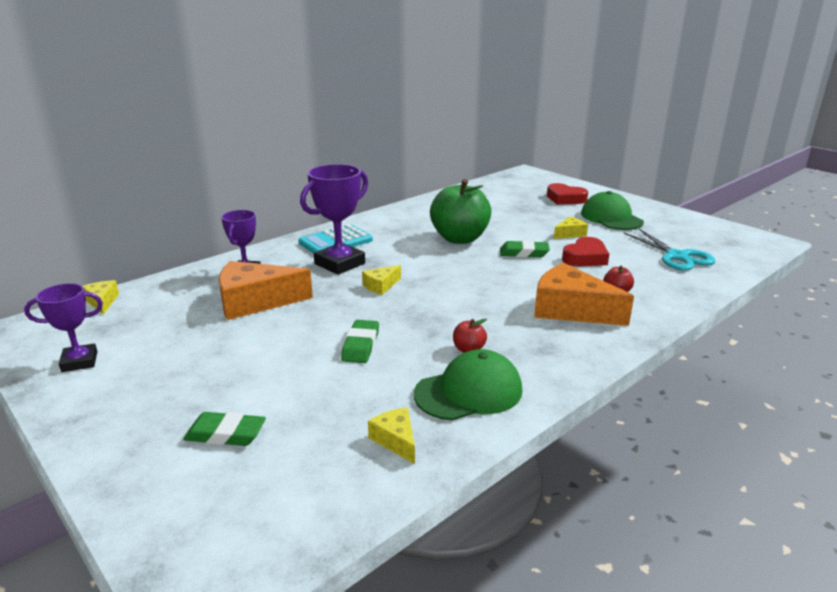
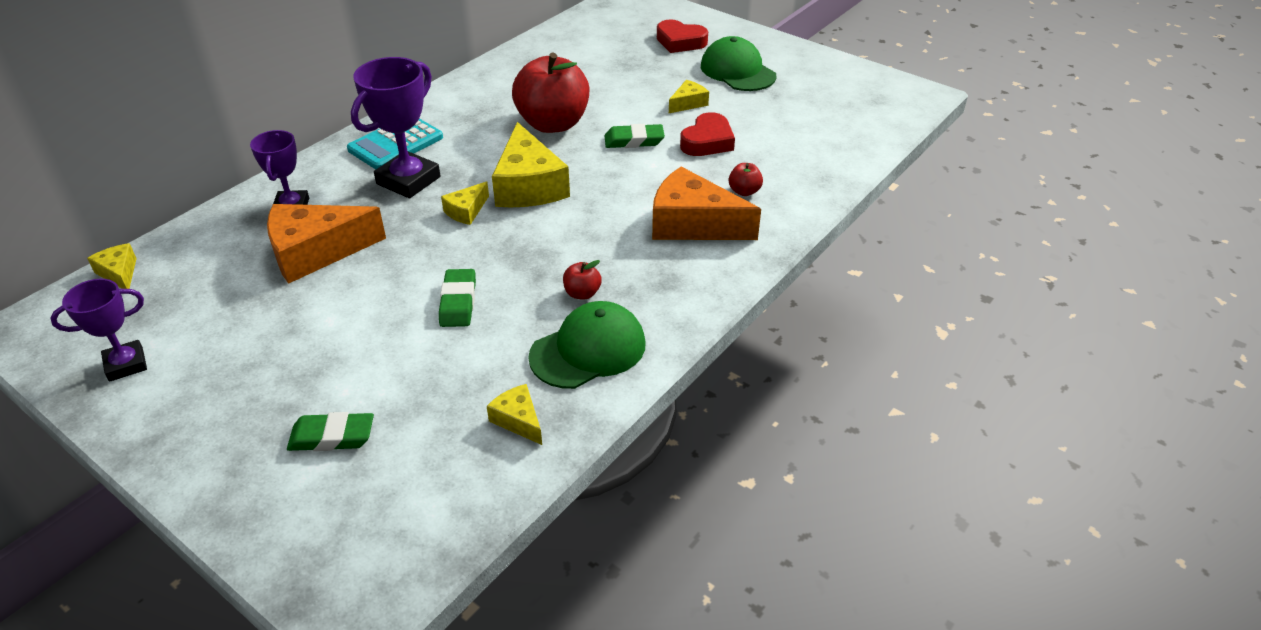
camera: 10 degrees left, 15 degrees up
green apple [430,179,491,244] -> red apple [512,53,589,133]
turquoise scissors [624,229,716,271] -> none
none -> yellow cheese [492,122,570,207]

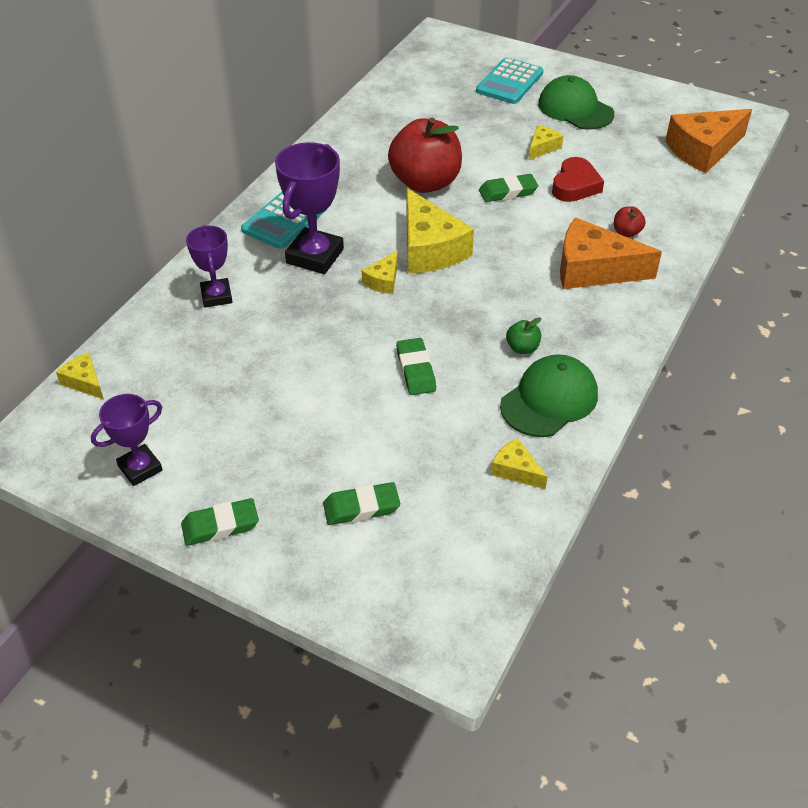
camera: 10 degrees left, 5 degrees up
orange cheese [267,204,386,284] -> orange cheese moved to [665,109,752,173]
red apple [563,260,602,300] -> green apple [506,317,542,354]
red heart [657,20,708,53] -> turquoise calculator [476,57,543,104]
none -> green eraser [181,498,259,546]

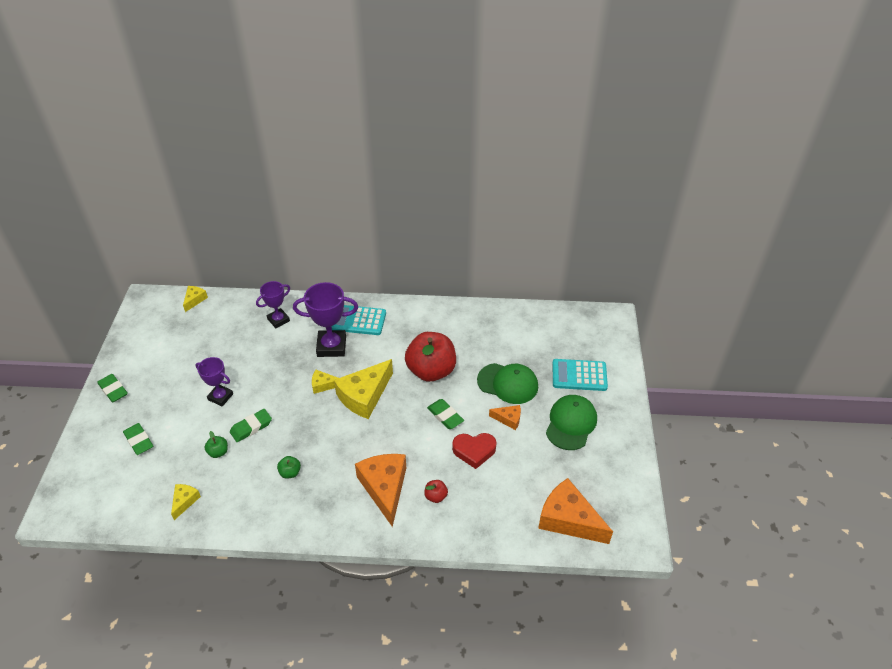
camera: 65 degrees right, 0 degrees up
purple trophy [91,394,163,486] -> purple trophy moved to [195,357,233,406]
green cap [500,354,598,437] -> green cap moved to [477,363,538,404]
yellow cheese [529,125,564,160] -> orange cheese [489,405,521,430]
none -> green apple [204,431,228,458]

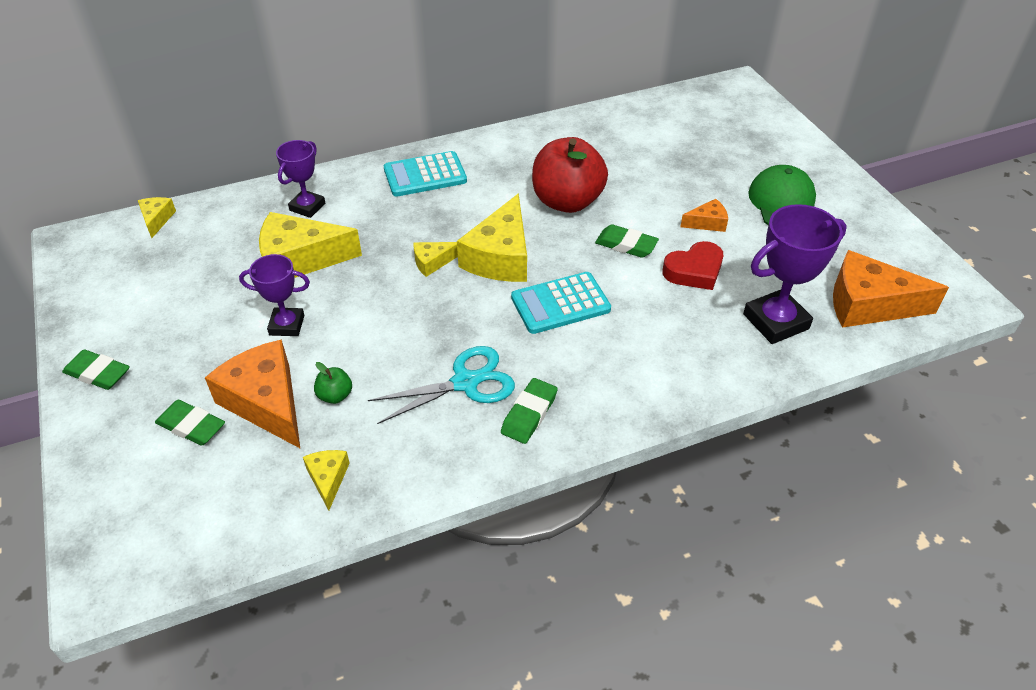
camera: 25 degrees left, 0 degrees up
green eraser [230,409,272,442] -> green eraser moved to [501,378,558,444]
green apple [277,456,301,478] -> turquoise scissors [368,346,515,424]
purple trophy [293,282,358,357] -> purple trophy moved to [743,204,847,344]
orange cheese [355,454,406,527] -> orange cheese moved to [205,339,301,449]
red apple [424,480,448,503] -> none
green cap [477,363,538,404] -> none
turquoise calculator [552,359,608,391] -> turquoise calculator moved to [511,272,611,334]
none -> yellow cheese [259,212,362,278]

